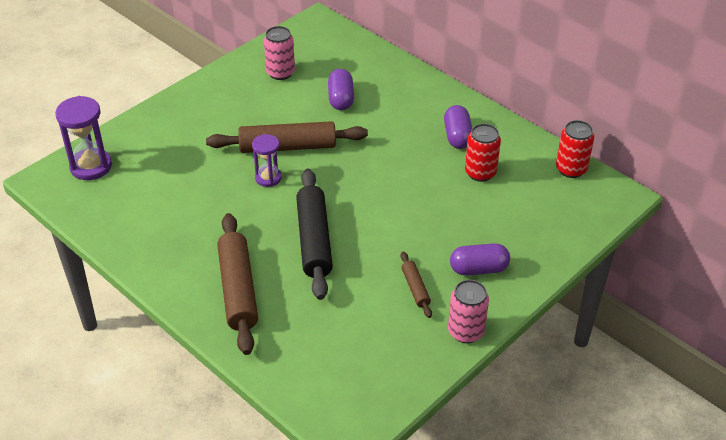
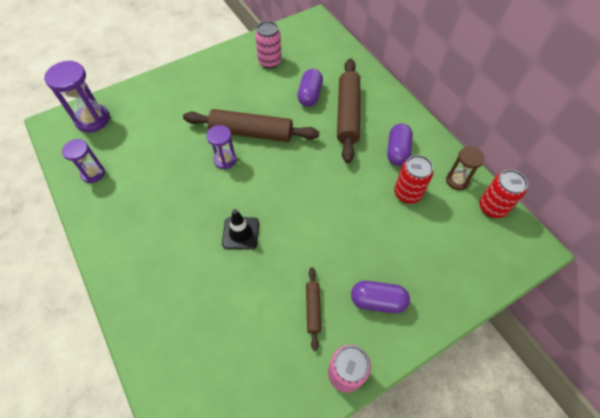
camera: 15 degrees right, 15 degrees up
brown rolling pin [217,213,258,355] -> brown rolling pin moved to [337,58,360,163]
black rolling pin [296,169,333,300] -> black traffic cone [222,209,259,250]
none -> purple hourglass [62,139,105,183]
none -> brown hourglass [446,146,485,190]

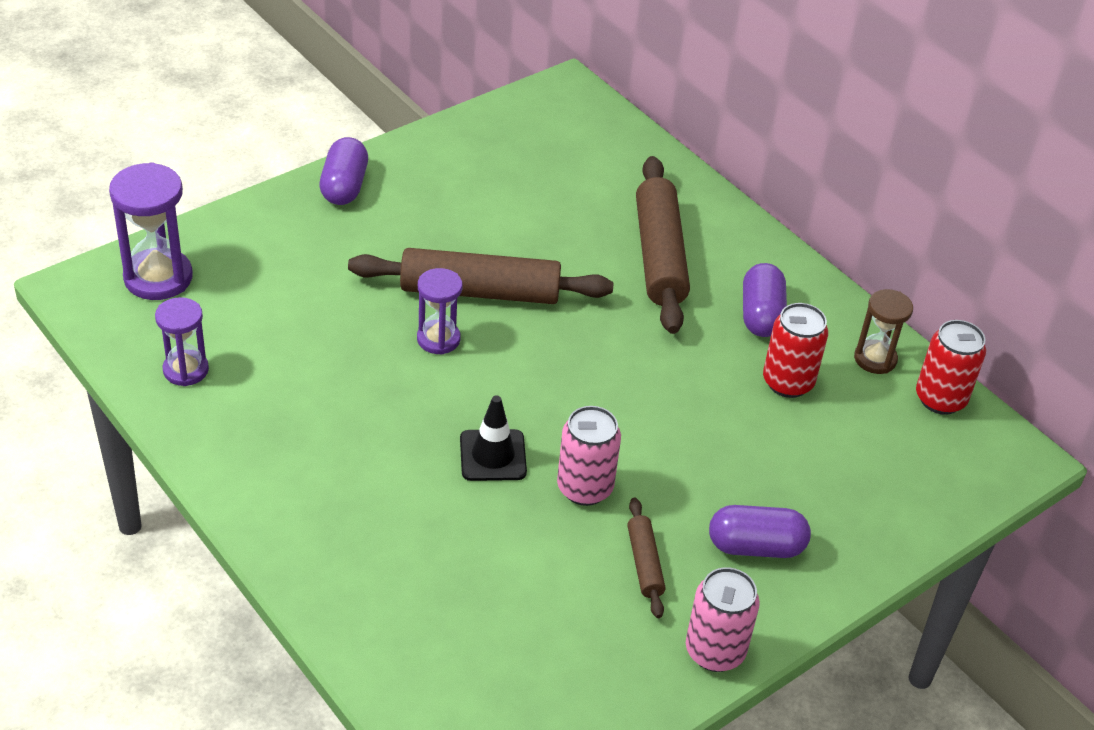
camera: 10 degrees left, 15 degrees down
pink can [255,21,282,69] -> pink can moved to [557,406,621,506]
purple capsule [297,69,323,107] -> purple capsule moved to [319,137,368,205]

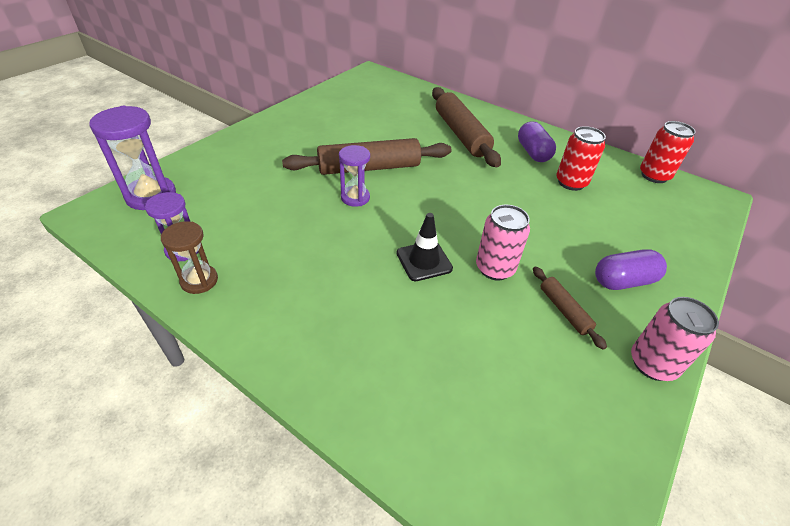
camera: 15 degrees left, 0 degrees up
purple capsule [319,137,368,205] -> none
brown hourglass [854,289,913,374] -> brown hourglass moved to [161,221,218,294]

